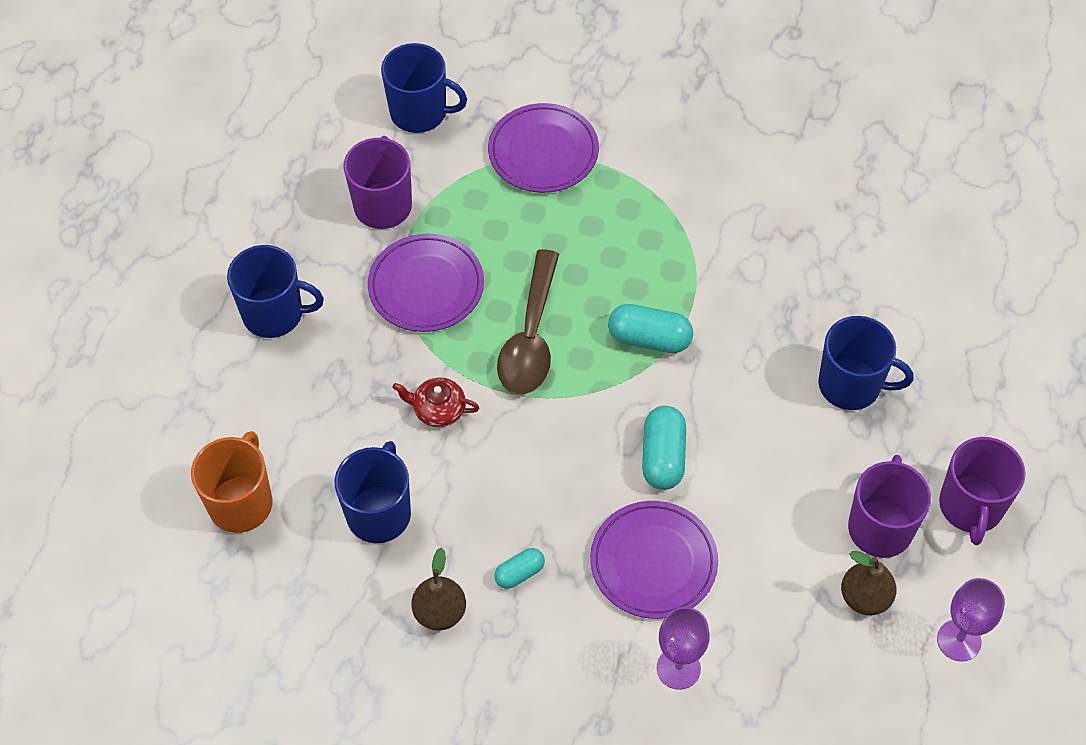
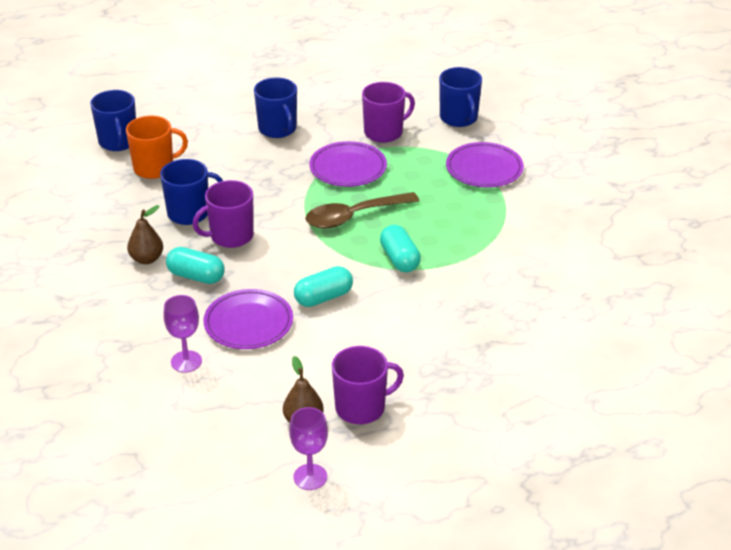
camera: 55 degrees right, 20 degrees down
red teapot [393,378,479,427] -> none
turquoise capsule [494,548,545,589] -> turquoise capsule [166,247,224,284], size x1.68
blue mug [818,316,914,410] -> blue mug moved to [90,90,136,151]
purple mug [939,437,1026,545] -> purple mug moved to [192,180,254,248]

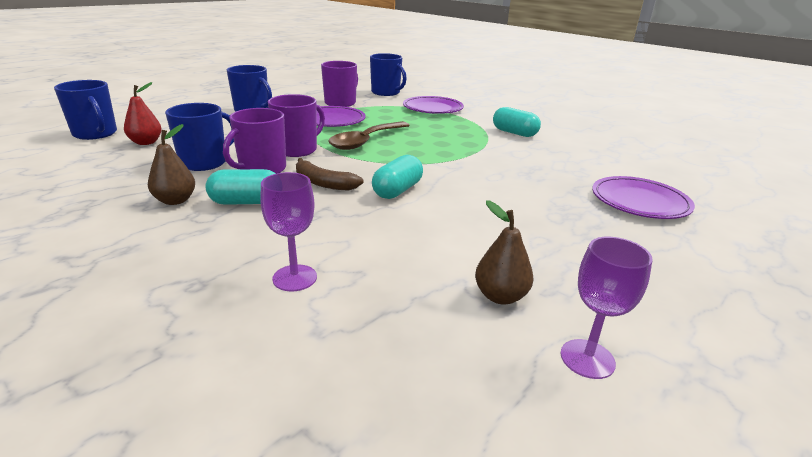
camera: 30 degrees left, 10 degrees down
orange mug [126,116,188,179] -> red pear [124,82,162,145]
purple plate [203,289,293,349] -> purple plate moved to [592,176,695,219]
purple mug [332,346,404,424] -> purple mug moved to [268,94,325,157]
turquoise capsule [380,225,421,272] -> turquoise capsule moved to [493,107,541,137]
none -> brown banana [296,158,364,191]

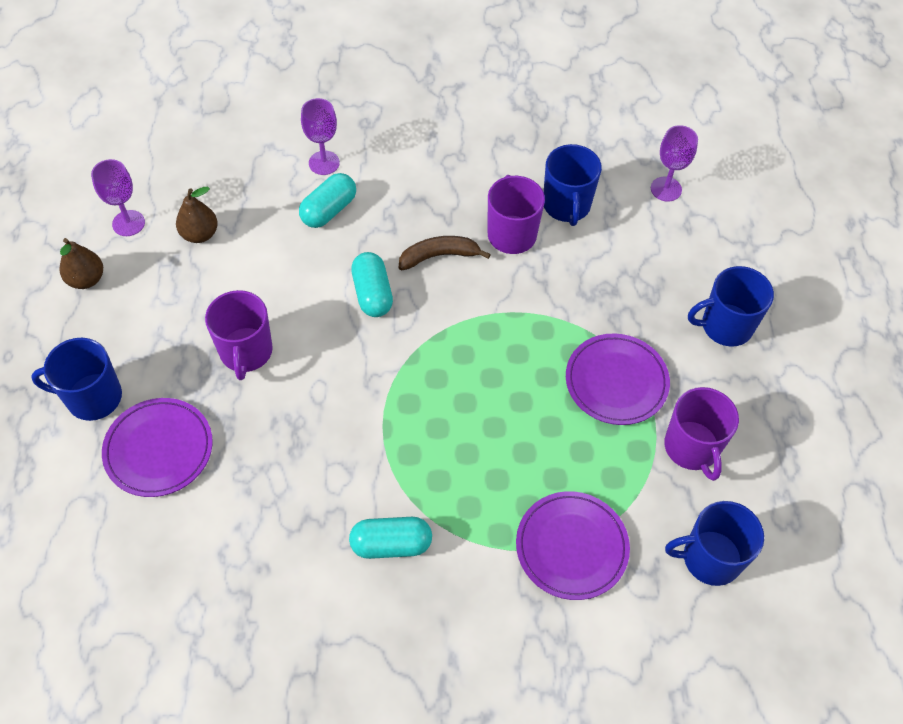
camera: 135 degrees right, 30 degrees up
blue mug [54,80,117,140] -> blue mug moved to [31,338,122,421]
red pear [124,82,162,145] -> purple goblet [651,125,698,202]
brown pear [148,124,195,205] -> brown pear moved to [59,238,103,289]
turquoise capsule [205,169,276,205] -> turquoise capsule moved to [299,173,356,228]
purple mug [268,94,325,157] -> purple mug moved to [205,290,273,380]
brown spoon [328,121,410,150] -> none

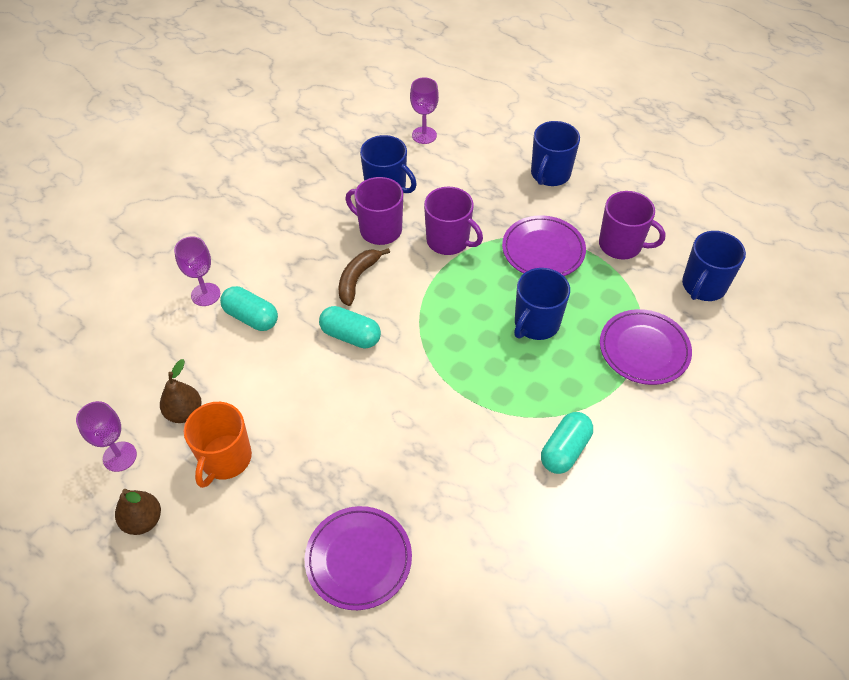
camera: 50 degrees left, 5 degrees down
blue mug [31,338,122,421] -> blue mug moved to [514,268,570,340]
purple mug [205,290,273,380] -> purple mug moved to [424,187,483,255]
turquoise capsule [299,173,356,228] -> turquoise capsule turned 45 degrees counterclockwise [220,286,278,331]
none -> orange mug [184,402,252,488]

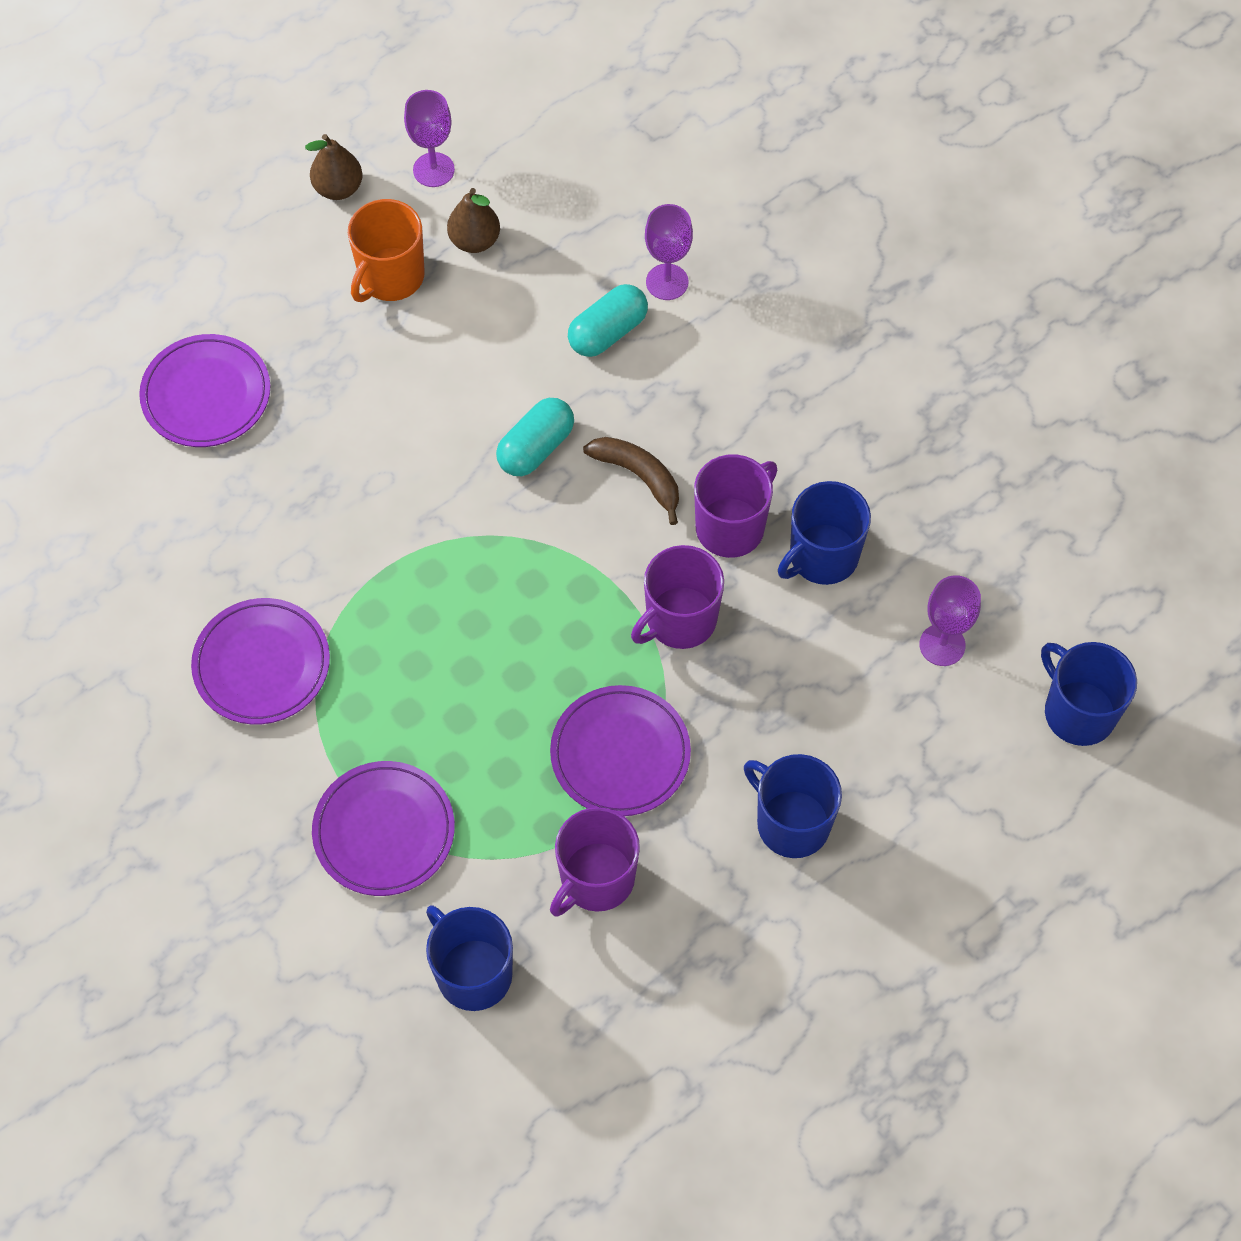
camera: 105 degrees right, 10 degrees up
orange mug [184,402,252,488] -> orange mug turned 90 degrees counterclockwise [348,199,425,302]
blue mug [514,268,570,340] -> blue mug moved to [1041,642,1137,746]
turquoise capsule [541,412,593,474] -> purple plate [191,598,330,724]

